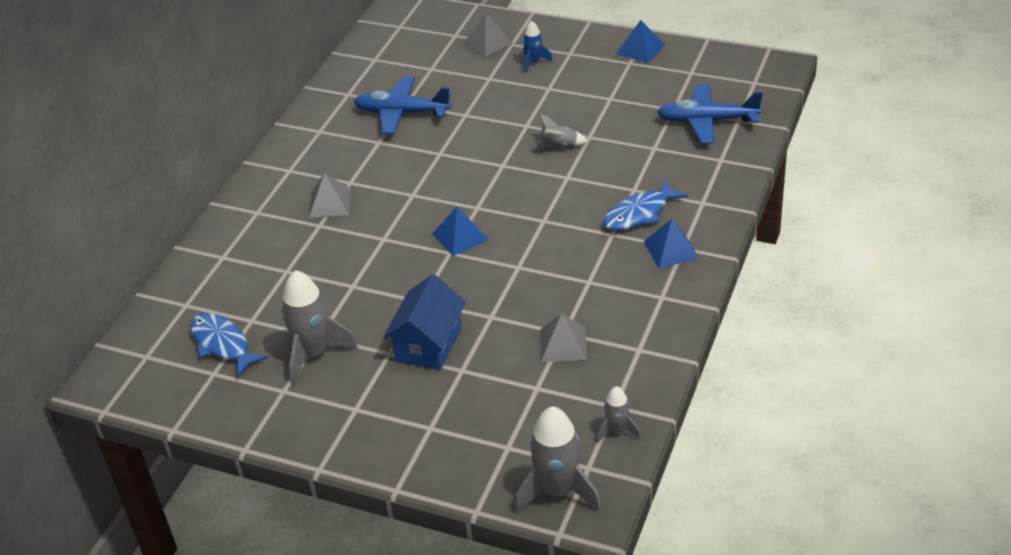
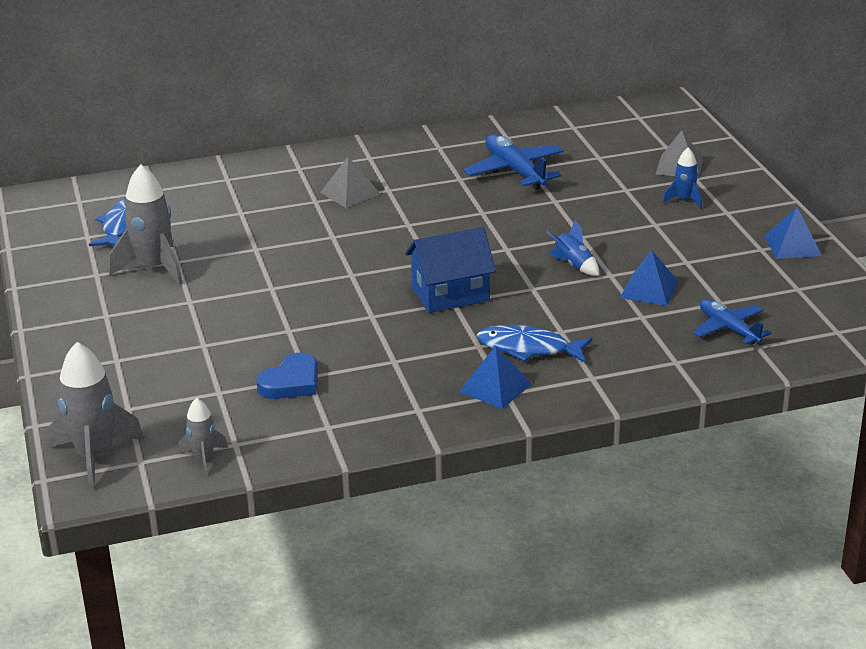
camera: 50 degrees right, 10 degrees down
blue house [383,274,466,370] -> blue house moved to [405,227,496,313]
blue pyramid [432,206,489,256] -> blue pyramid moved to [620,250,679,306]
grey rocket [532,114,588,150] -> blue rocket [547,221,599,276]
grey pyramid [540,313,587,362] -> blue heart [256,353,318,399]
blue plane [657,84,763,144] -> blue plane [693,299,771,345], size x0.66

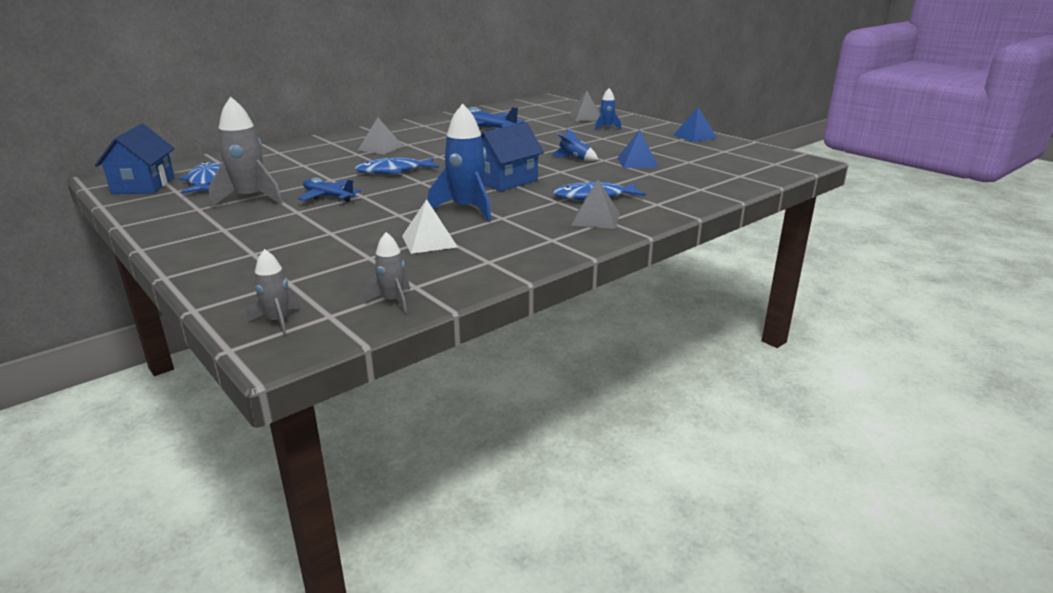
camera: 25 degrees left, 5 degrees down
grey rocket [50,342,144,491] -> grey rocket [247,249,302,335], size x0.54
blue heart [256,353,318,399] -> white pyramid [402,199,458,254]
blue pyramid [459,346,532,409] -> grey pyramid [572,180,620,229]
blue plane [693,299,771,345] -> blue plane moved to [298,177,362,202]
none -> blue house [95,124,175,194]
none -> blue fish [354,157,439,174]
none -> blue rocket [428,104,491,222]

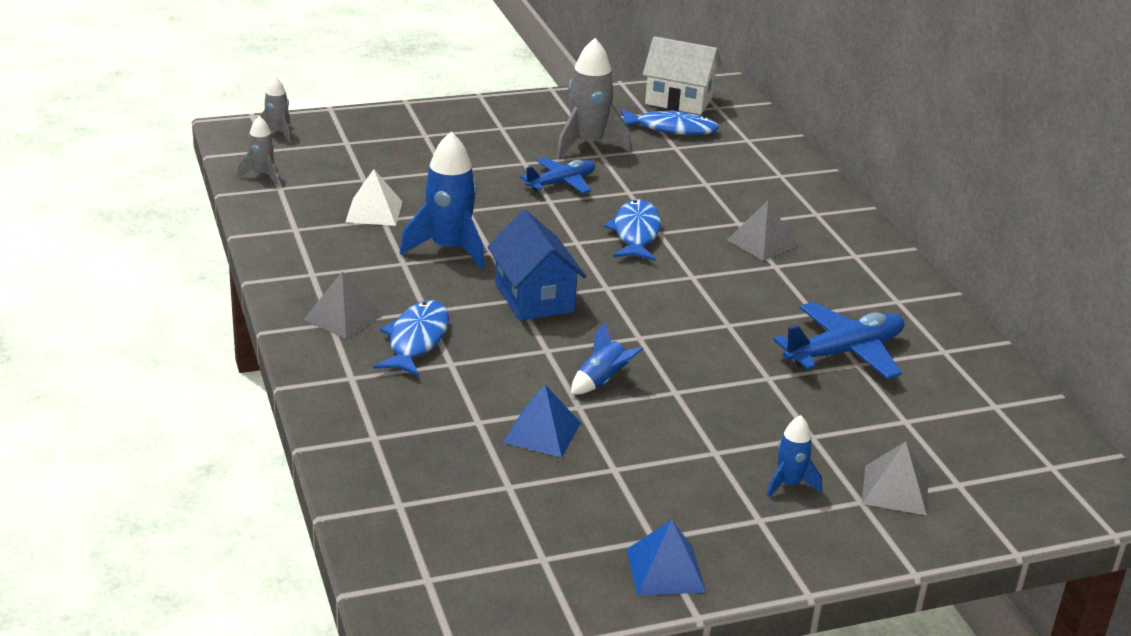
camera: 110 degrees right, 5 degrees up
blue house [95,124,175,194] -> white house [643,36,721,115]

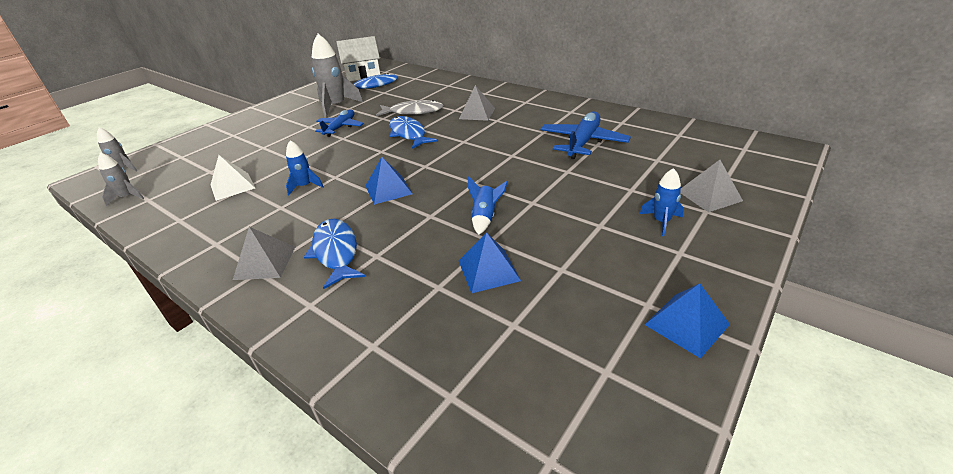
camera: 30 degrees left, 5 degrees up
blue rocket [400,132,485,270] -> blue rocket [286,140,324,195], size x0.54
blue house [488,210,586,321] -> blue pyramid [366,157,413,205]
none -> grey fish [376,100,444,116]

